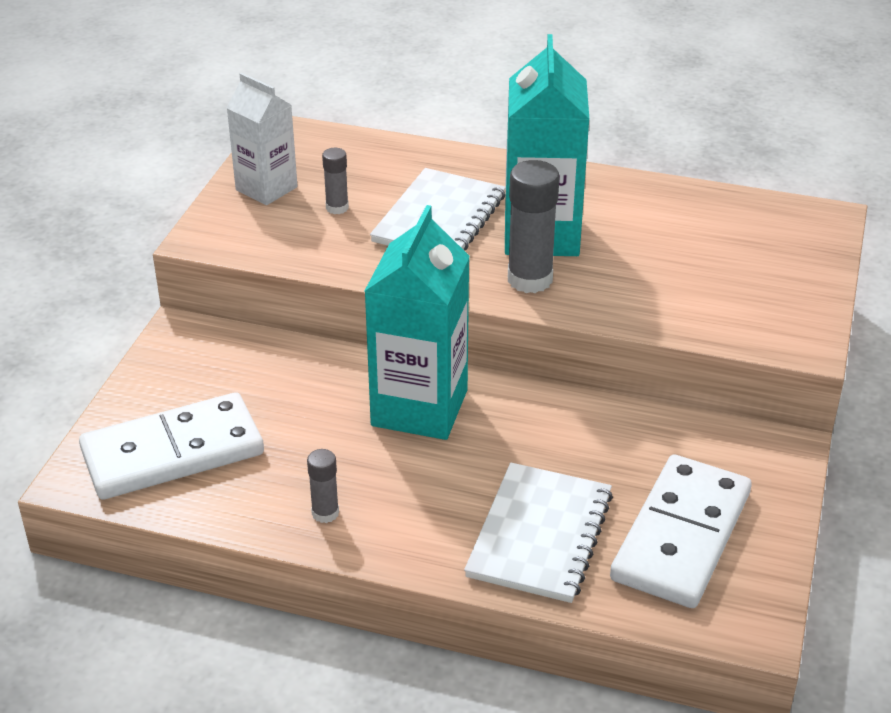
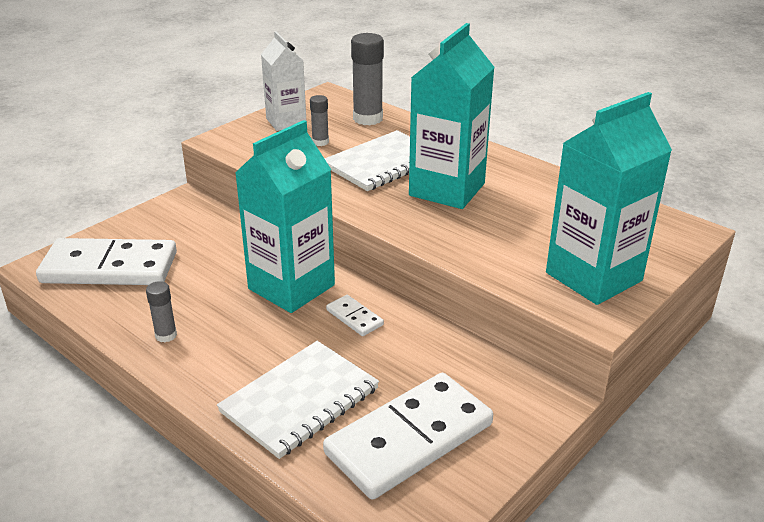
camera: 25 degrees right, 5 degrees down
grey glue stick [508,160,560,293] -> grey glue stick moved to [351,33,384,125]
none -> white domino [326,295,384,336]
none -> turquoise carton [546,92,672,305]

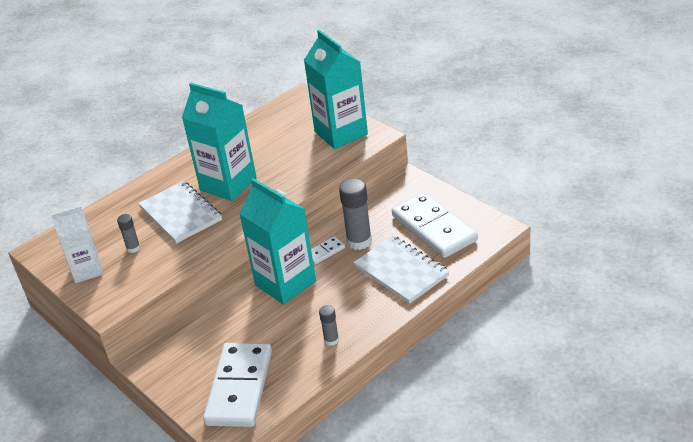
camera: 80 degrees left, 5 degrees up
grey glue stick [351,33,384,125] -> grey glue stick moved to [339,178,372,250]

